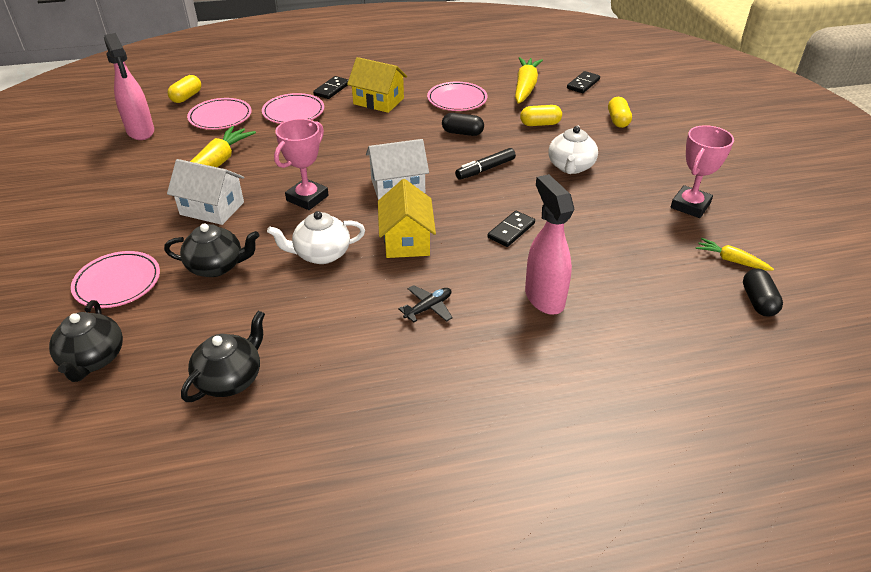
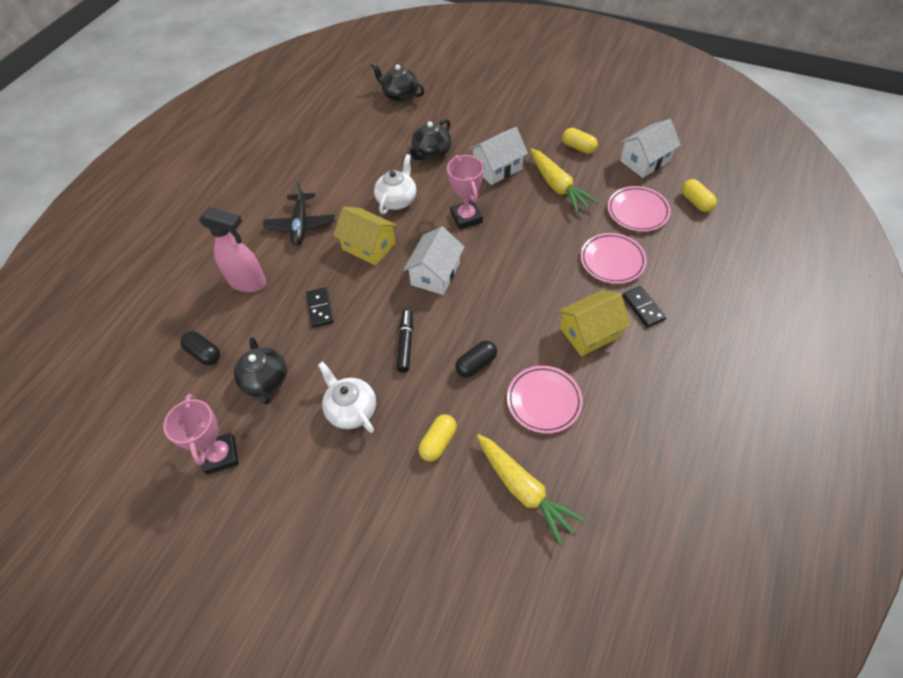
camera: 130 degrees right, 15 degrees up
pink plate [71,251,160,308] -> none
pink spray bottle [104,33,154,140] -> white house [620,119,681,178]
black teapot [181,310,265,402] -> black teapot moved to [234,337,287,405]
black plane [398,285,453,322] -> black plane [263,181,335,246], size x1.67
black domino [567,71,600,93] -> none
yellow capsule [608,97,632,128] -> yellow capsule moved to [562,128,598,154]
yellow carrot [696,238,774,271] -> none
black capsule [743,269,783,316] -> black capsule moved to [180,331,220,365]

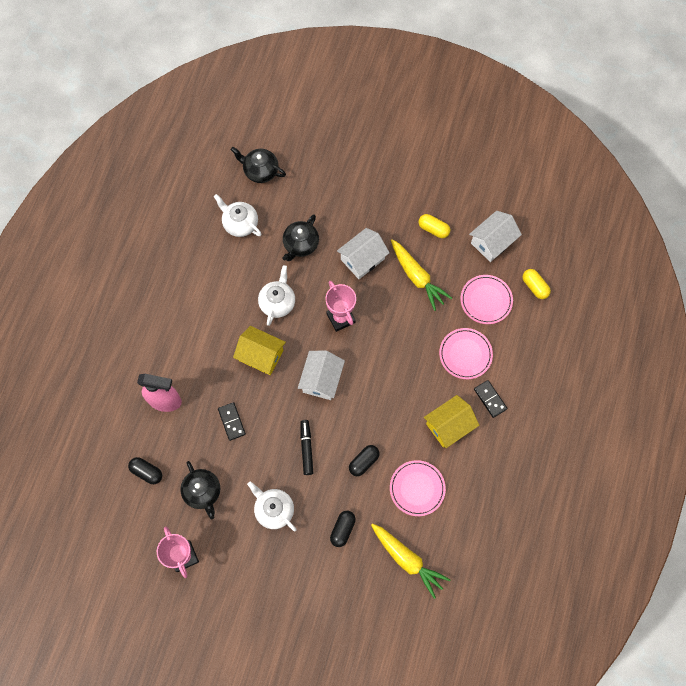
camera: 10 degrees left, 15 degrees up
black plane [263,181,335,246] -> none
yellow capsule [418,414,457,462] -> black capsule [330,511,356,547]
none -> white teapot [214,194,262,237]

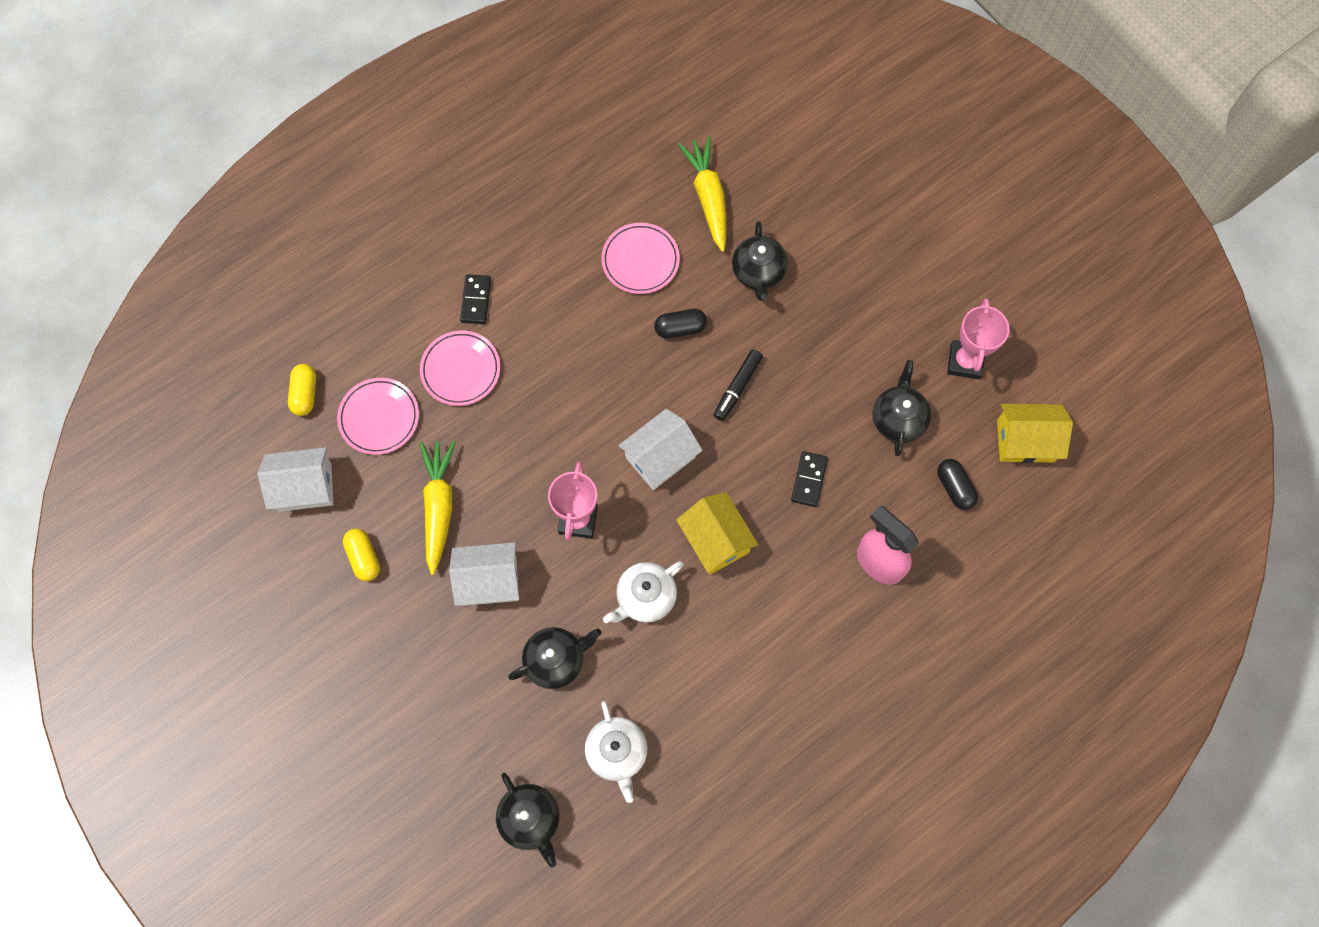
camera: 145 degrees left, 0 degrees up
white teapot [247,481,297,531] -> none
black capsule [330,511,356,547] -> black teapot [732,221,788,301]
yellow house [424,395,479,448] -> yellow house moved to [997,404,1073,463]

